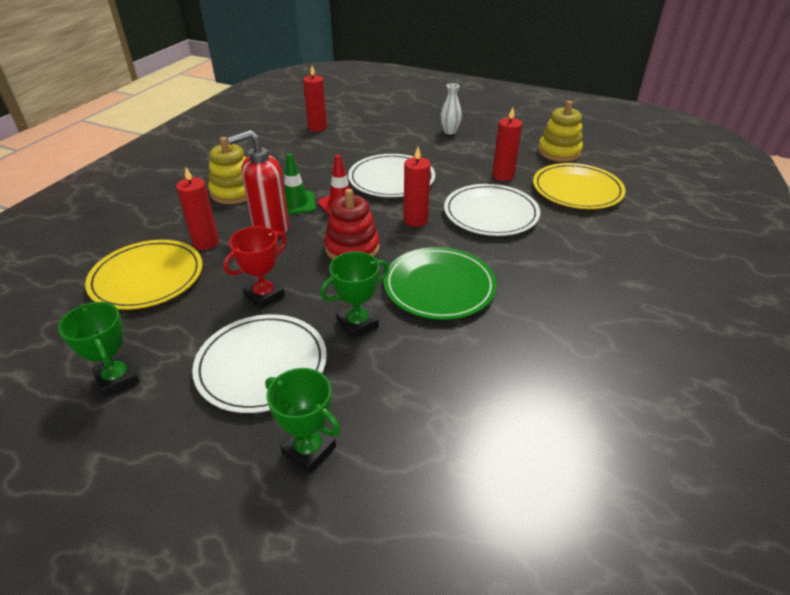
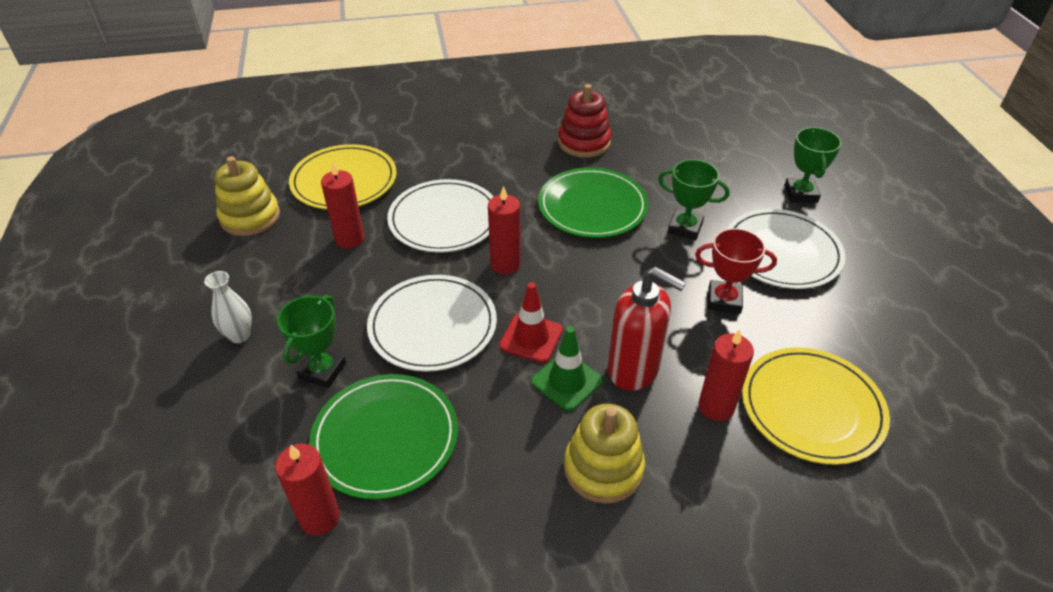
camera: 125 degrees left, 5 degrees up
green trophy [58,302,139,397] -> green trophy moved to [277,295,346,388]
red stacking toy [324,189,380,260] -> red stacking toy moved to [558,84,611,158]
none -> green plate [309,374,458,500]

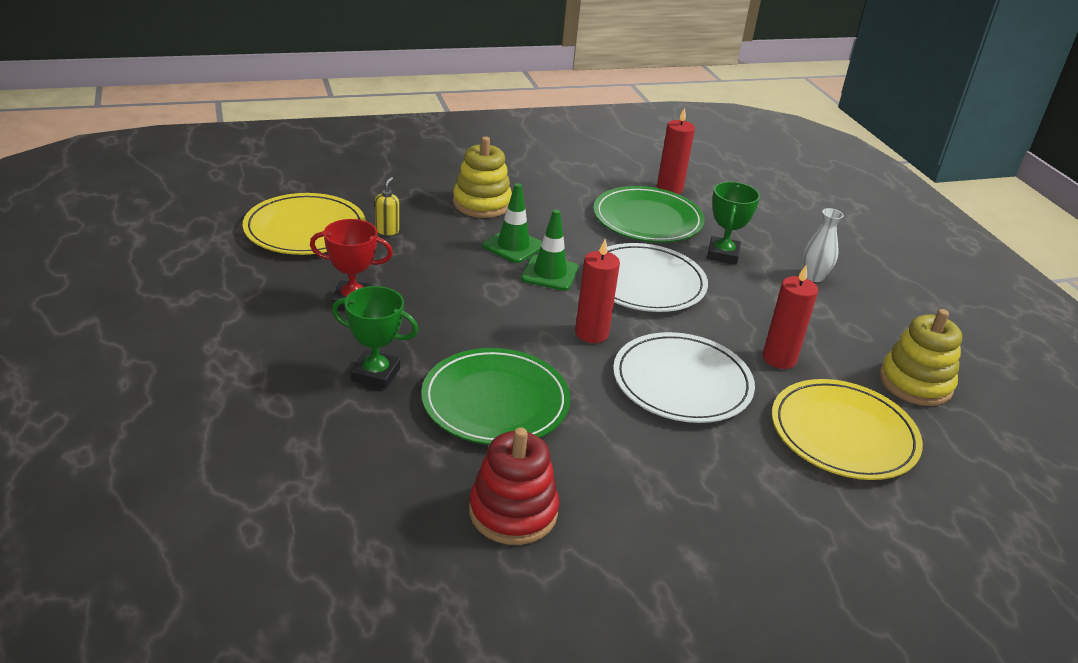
camera: 170 degrees right, 10 degrees down
red traffic cone [499,282,563,363] -> green traffic cone [521,209,579,291]
red soap dispenser [608,267,686,391] -> none
red candle [698,330,754,421] -> yellow soap dispenser [375,177,399,235]
white plate [727,209,845,289] -> none
green trophy [784,127,842,203] -> none

